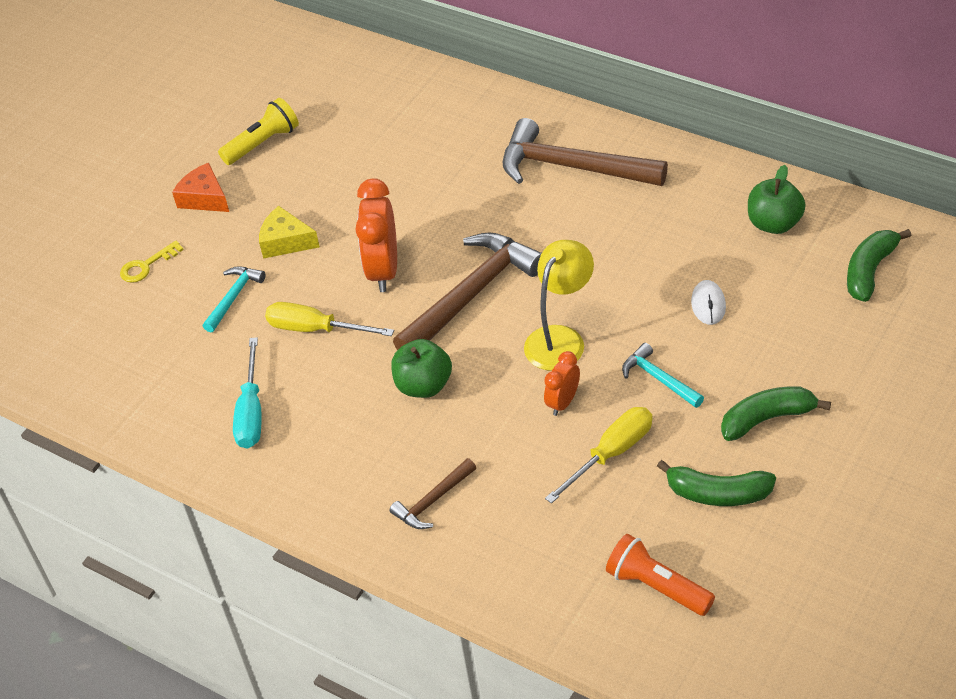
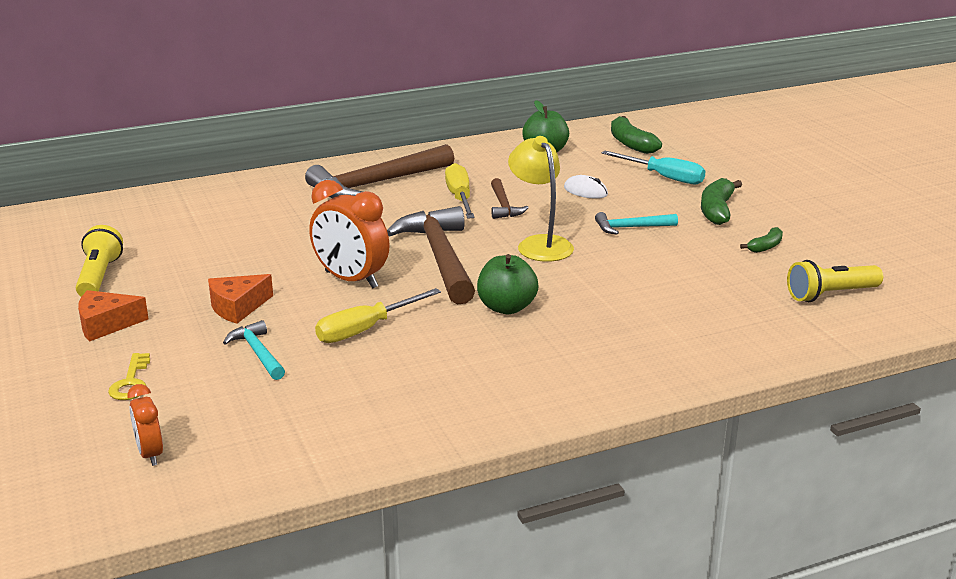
camera: 60 degrees left, 20 degrees down
turquoise screwdriver [233,337,262,449] -> turquoise screwdriver moved to [602,151,706,184]
yellow cheese [259,206,320,259] -> orange cheese [208,274,273,324]
brown hammer [389,458,476,529] -> brown hammer moved to [491,178,529,219]
orange clock [544,351,580,416] -> orange clock moved to [127,384,163,466]
yellow screwdriver [545,407,652,504] -> yellow screwdriver moved to [445,163,475,219]
orange flashlight [606,534,715,616] -> yellow flashlight [787,260,883,302]
green banana [657,460,776,506] -> green banana [740,227,783,253], size x0.58

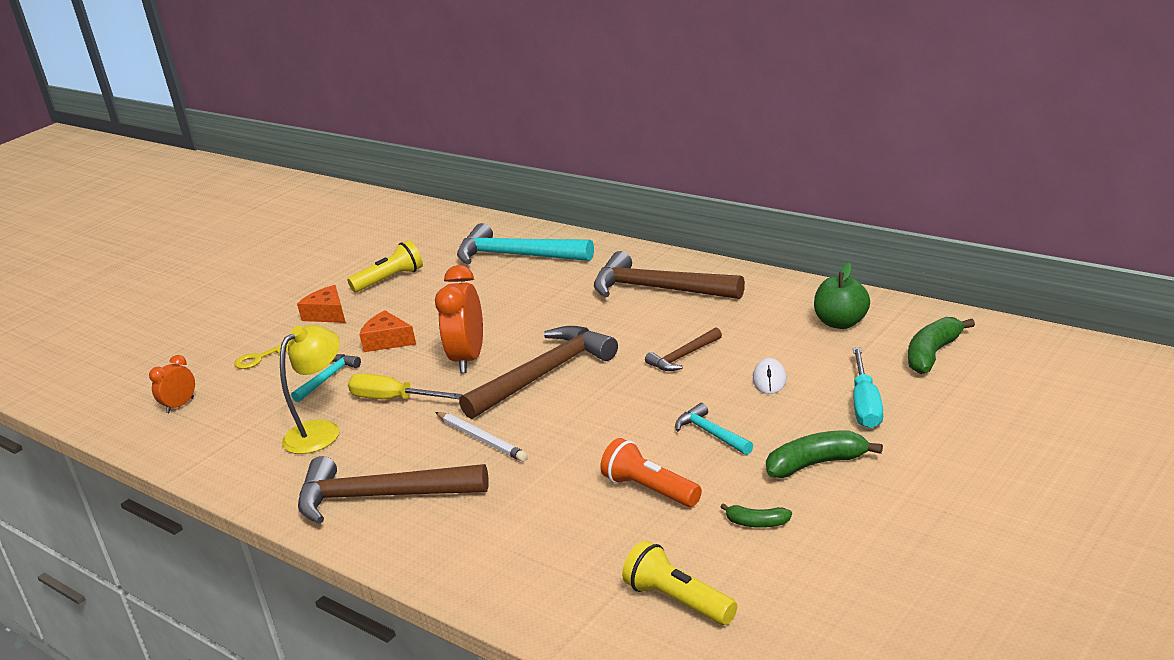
camera: 65 degrees right, 0 degrees up
yellow screwdriver [445,163,475,219] -> none
green apple [477,254,539,314] -> white pencil [435,412,528,462]
yellow lamp [508,136,574,262] -> yellow lamp moved to [280,325,340,454]
none -> brown hammer [298,456,489,524]
none -> turquoise hammer [457,223,594,264]
none -> orange flashlight [600,438,702,507]

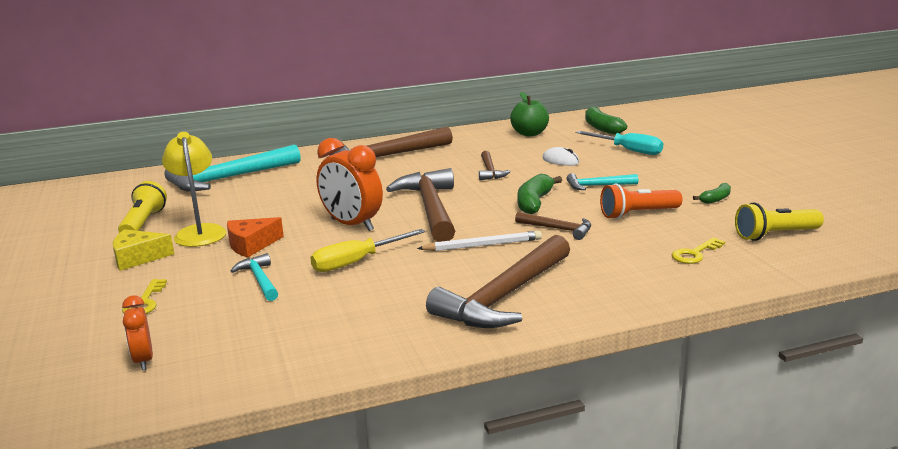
camera: 60 degrees left, 5 degrees down
yellow lamp [280,325,340,454] -> yellow lamp moved to [162,132,226,247]
orange cheese [297,285,346,323] -> yellow cheese [113,229,174,271]
green banana [766,431,883,478] -> green banana moved to [518,174,562,214]
none -> brown hammer [515,211,591,240]
none -> yellow key [672,237,725,264]

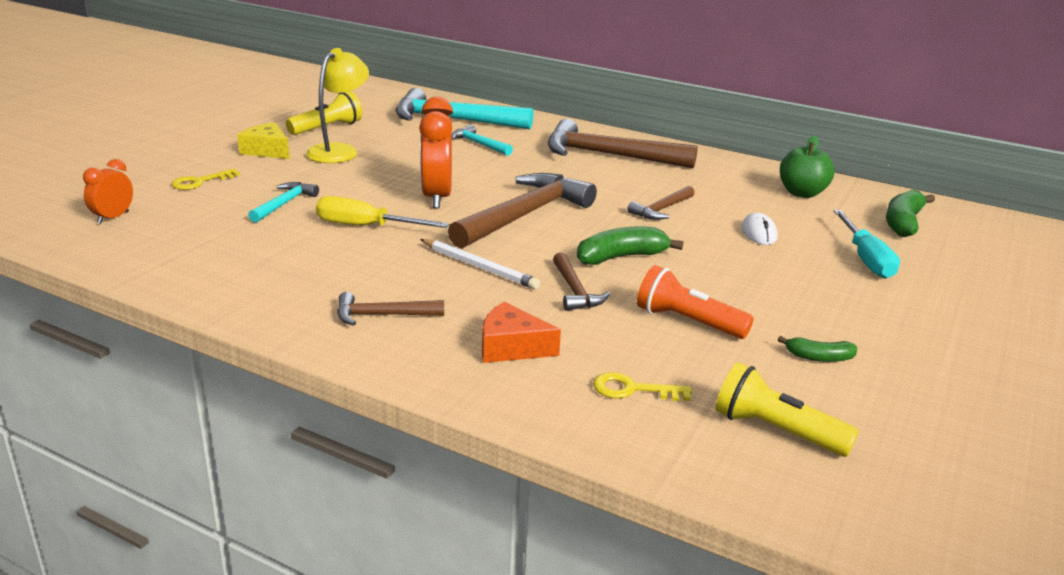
camera: 45 degrees right, 5 degrees up
orange cheese [227,217,284,258] -> orange cheese moved to [482,302,561,363]
brown hammer [426,235,570,328] -> brown hammer [337,292,444,326], size x0.49
turquoise hammer [566,173,638,190] -> turquoise hammer moved to [452,125,513,156]

